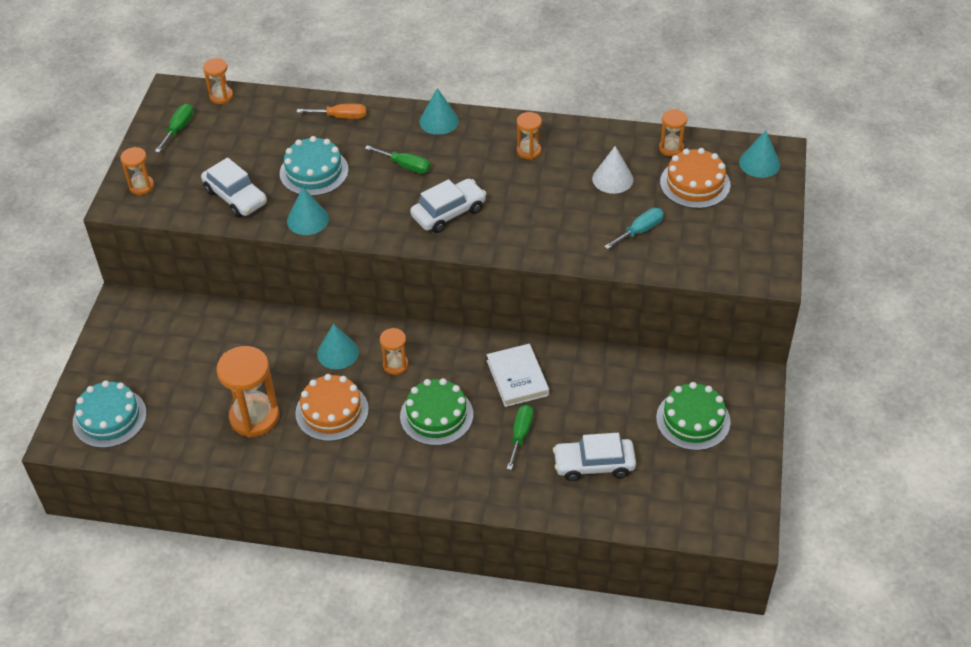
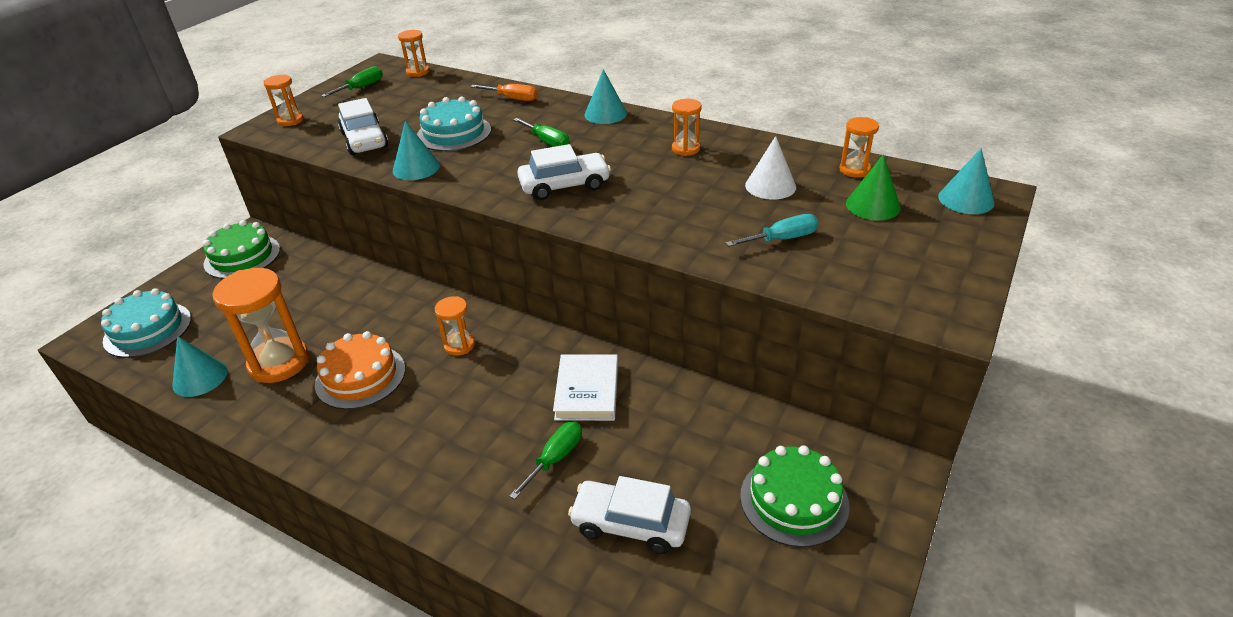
camera: 20 degrees right, 10 degrees down
turquoise cone [317,324,359,369] -> turquoise cone moved to [172,336,228,397]
green cake [400,378,473,446] -> green cake moved to [203,220,280,279]
orange cake [660,148,730,209] -> green cone [846,154,901,220]

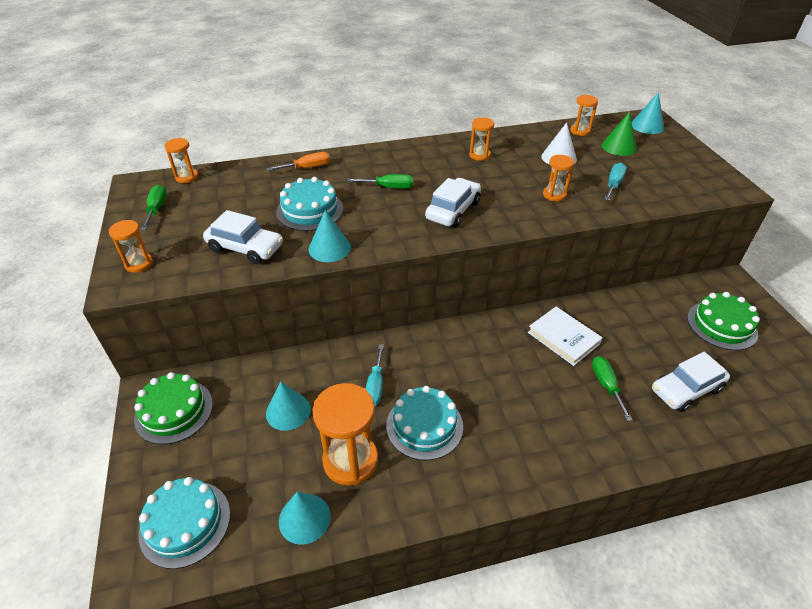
camera: 45 degrees left, 5 degrees up
orange cake [315,331,405,409] -> turquoise cake [386,386,463,460]
orange hourglass [435,296,475,356] -> orange hourglass moved to [543,155,574,201]
turquoise cone [585,69,627,124] -> turquoise cone moved to [266,382,311,431]
none -> turquoise screwdriver [366,344,384,406]

